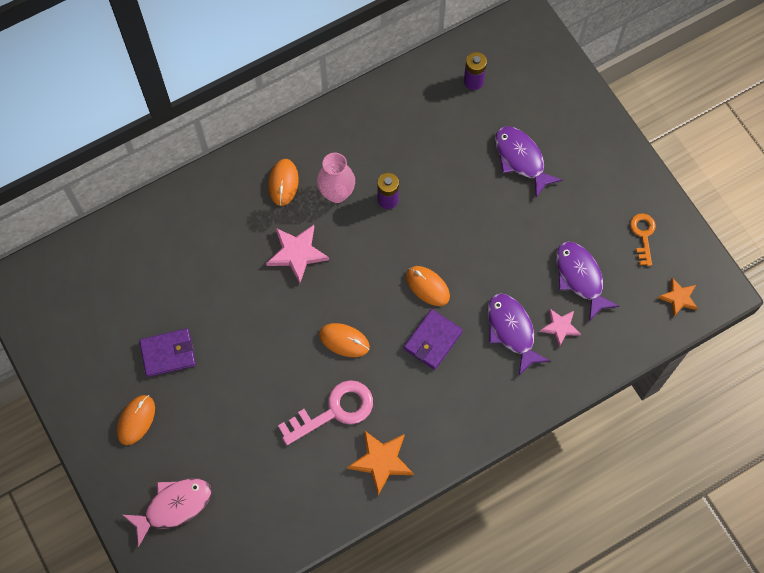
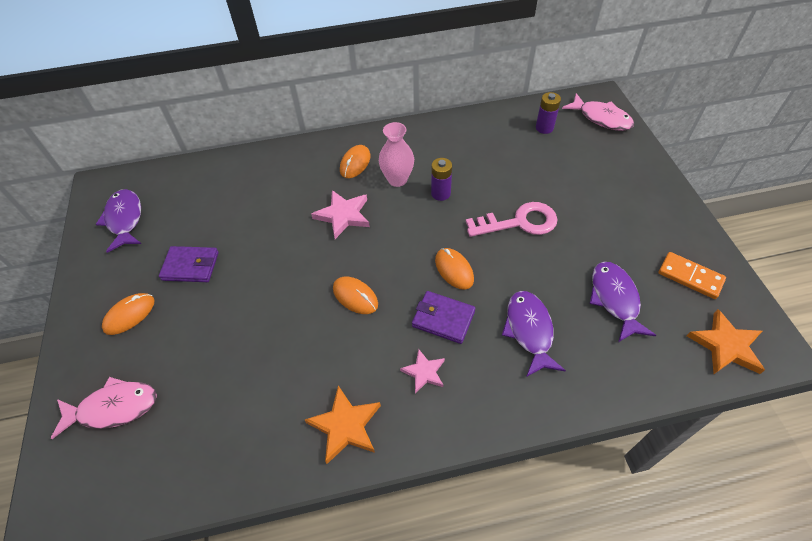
camera: 20 degrees right, 15 degrees down
pink key [278,380,373,445] -> pink key moved to [466,202,558,237]
purple wallet [404,309,463,370] -> purple wallet turned 60 degrees clockwise [412,291,475,344]
purple fish [495,126,563,198] -> purple fish moved to [96,189,141,253]
pink star [540,308,581,347] -> pink star moved to [400,349,445,393]
orange key [630,213,656,266] -> orange domino [658,252,726,299]
orange star [658,278,698,316] -> orange star [687,309,765,374], size x1.57
none -> pink fish [562,93,634,131]

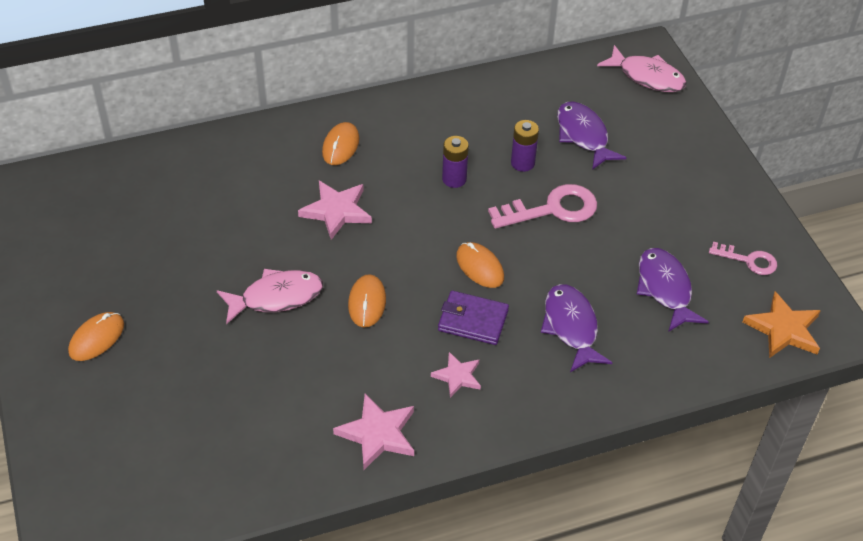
camera: 10 degrees left, 5 degrees down
pink fish [51,377,157,439] -> pink fish moved to [217,269,323,324]
purple fish [96,189,141,253] -> purple fish moved to [557,101,626,170]
purple wallet [159,246,219,282] -> none
orange star [305,386,381,464] -> pink star [333,394,414,470]
orange mouse [333,276,378,314] -> orange mouse turned 60 degrees clockwise [348,274,386,327]
pink vase [379,122,414,187] -> none
purple battery [536,92,561,134] -> purple battery moved to [511,120,539,172]
orange domino [658,252,726,299] -> pink key [709,242,777,275]

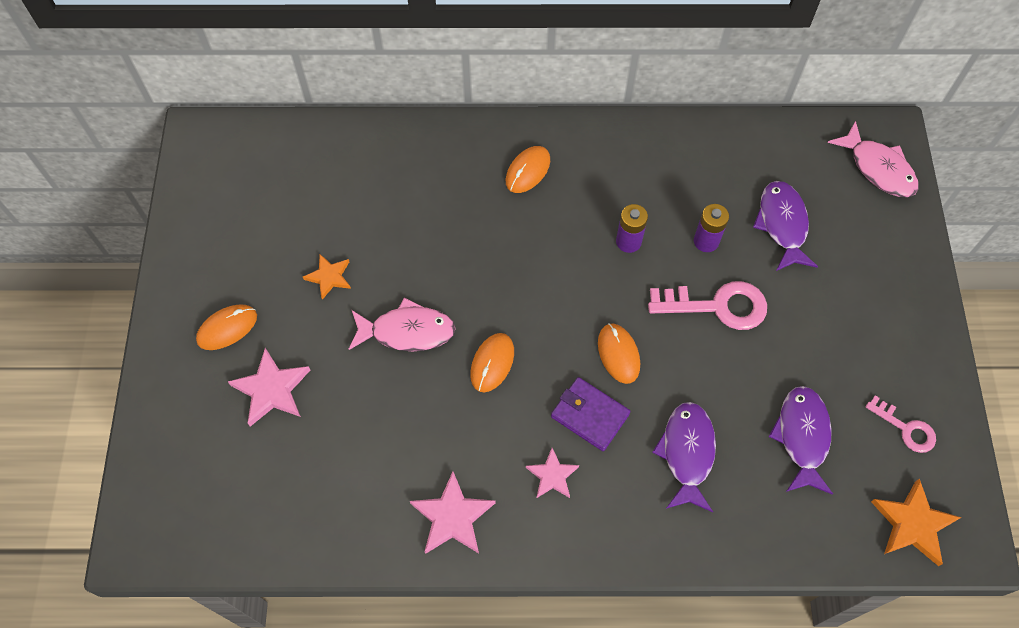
camera: 20 degrees right, 15 degrees up
pink star [298,181,372,240] -> pink star moved to [228,348,310,426]
none -> orange star [303,254,351,300]

